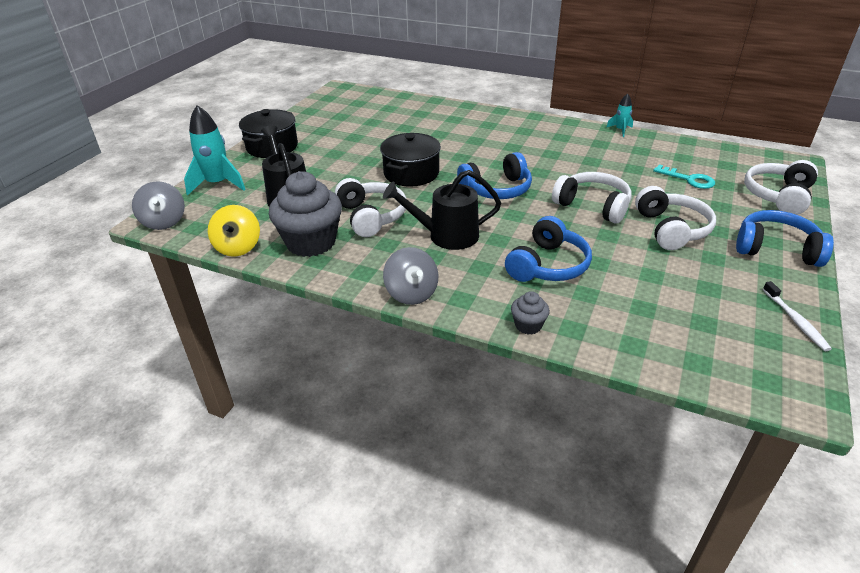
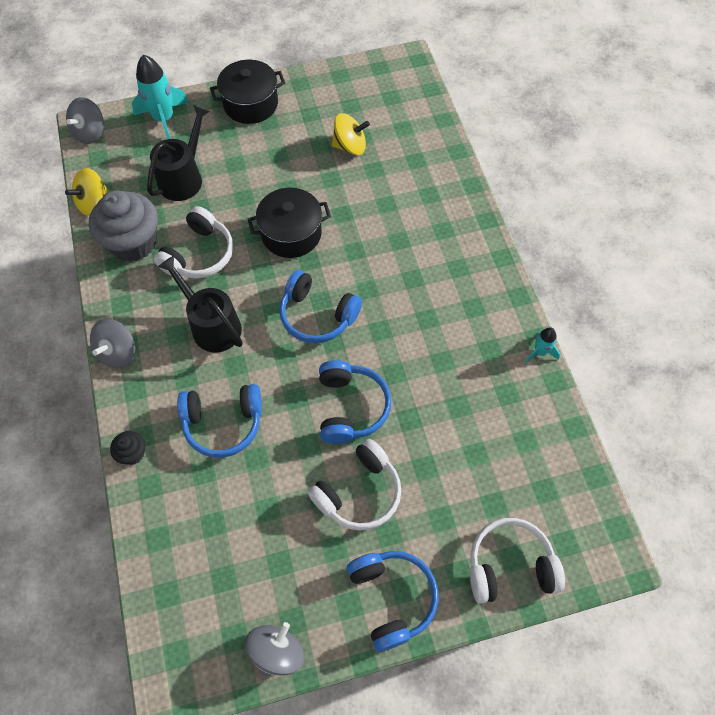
camera: 50 degrees right, 25 degrees up
grey cupcake [511,291,550,335] -> black cupcake [110,431,145,465]
white headphones [552,172,632,224] -> blue headphones [319,360,391,444]
turquoise key [653,165,715,189] -> none
white toothbrush [763,281,832,351] -> grey spinning top [245,622,304,676]
none -> yellow spinning top [331,113,370,155]

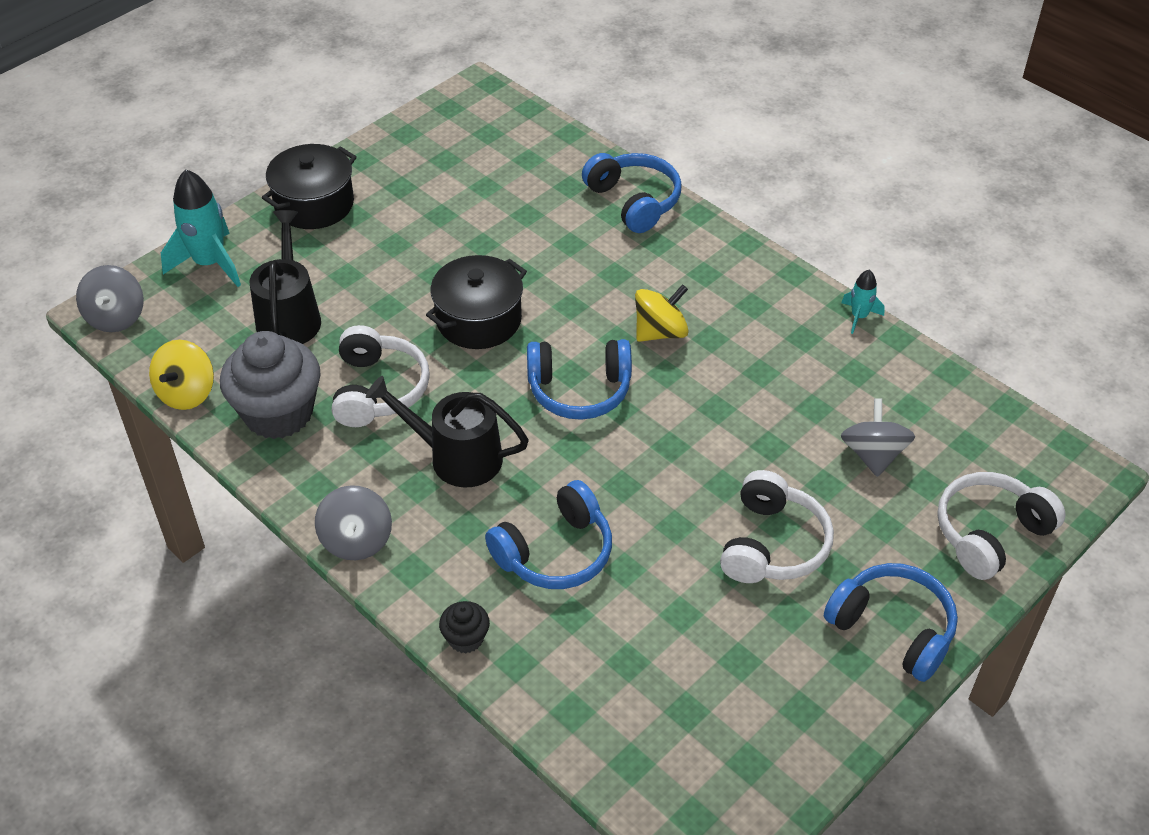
camera: 30 degrees left, 15 degrees down
grey spinning top [245,622,304,676] -> grey spinning top moved to [841,398,915,477]
blue headphones [319,360,391,444] -> blue headphones moved to [582,153,682,233]
yellow spinning top [331,113,370,155] -> yellow spinning top moved to [635,284,689,342]

